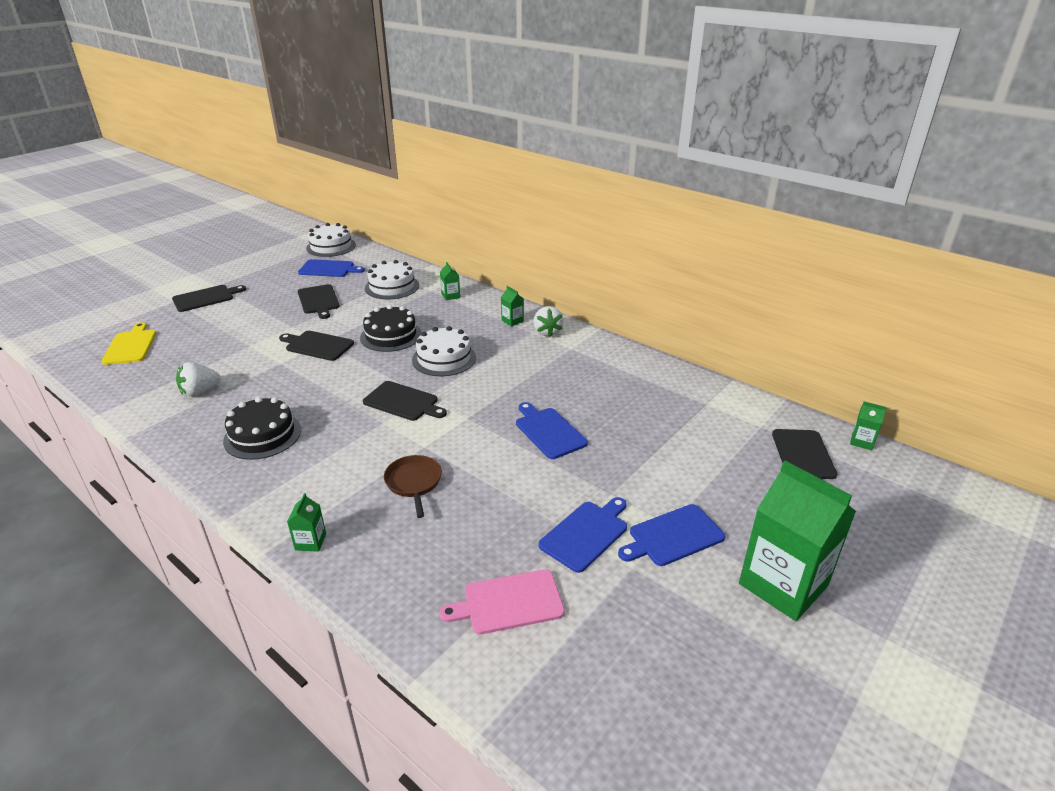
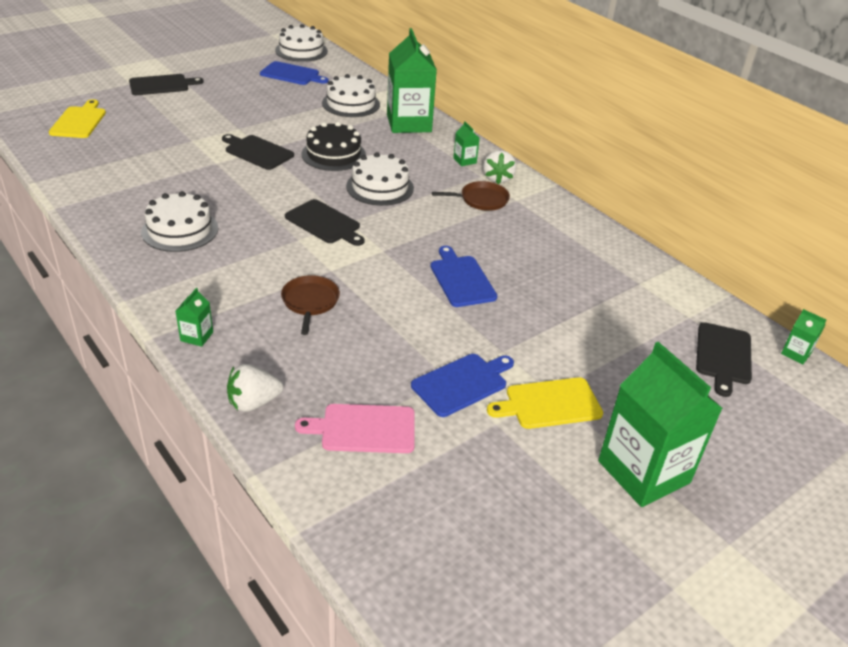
camera: 10 degrees right, 5 degrees up
white strawberry [176,362,220,397] -> white strawberry moved to [227,364,283,412]
black cake [223,397,301,460] -> white cake [141,191,218,252]
black cutting board [298,284,340,319] -> none
green carton [440,262,460,300] -> green carton [387,28,437,133], size x2.43
blue cutting board [618,504,725,566] -> yellow cutting board [487,377,603,429]
none -> brown pan [432,181,510,211]

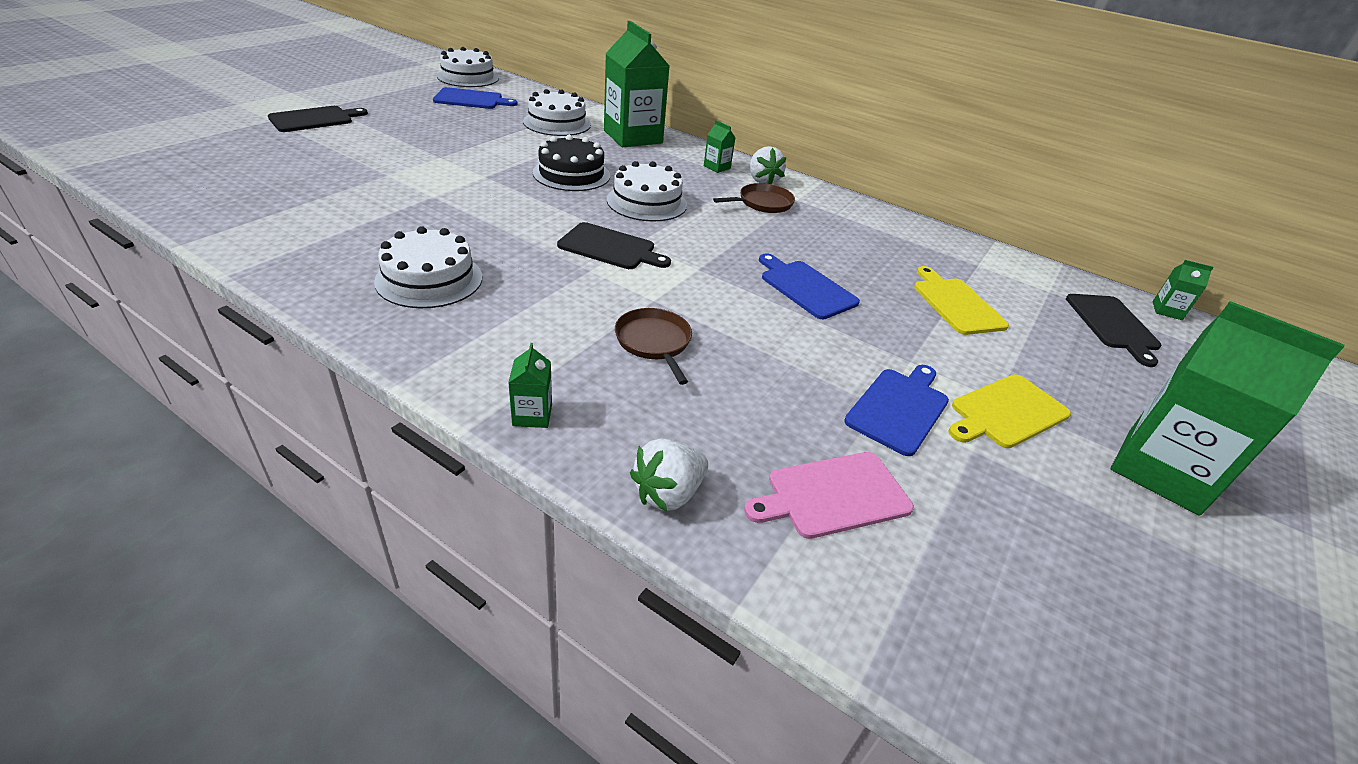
camera: 20 degrees left, 0 degrees up
yellow cutting board [49,99,106,138] -> yellow cutting board moved to [914,266,1009,335]
black cutting board [222,134,294,170] -> none

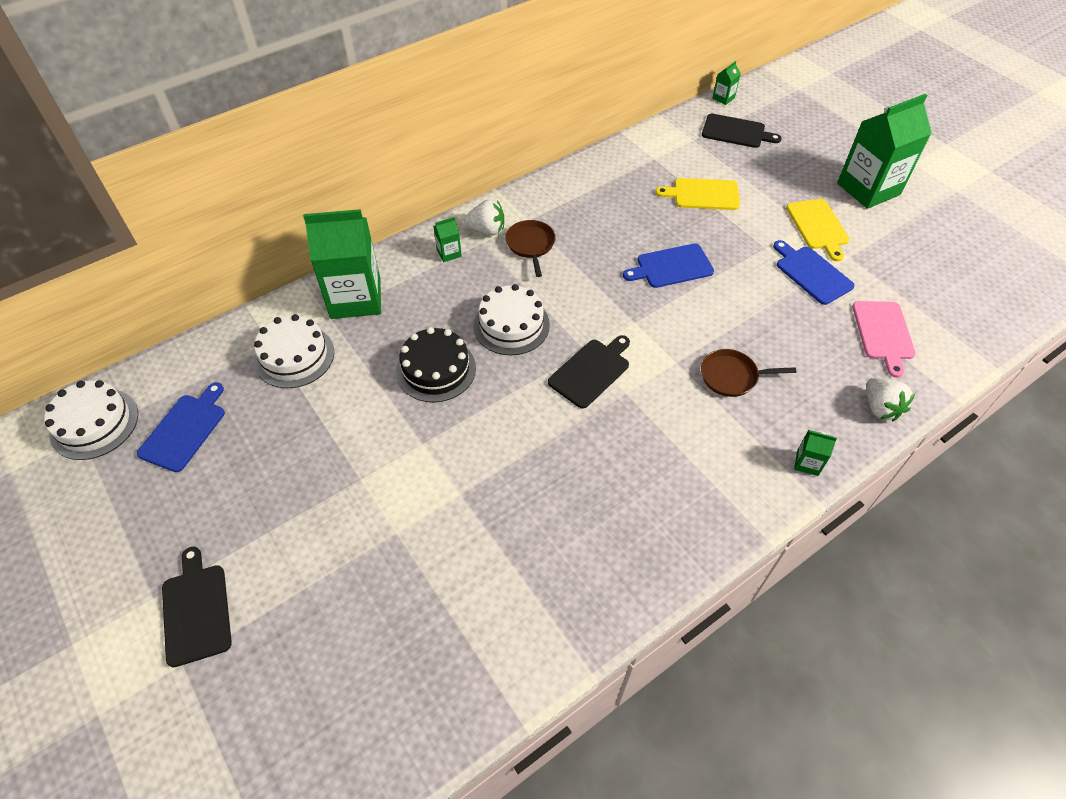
camera: 65 degrees left, 15 degrees up
white cake [374,226,482,308] -> none

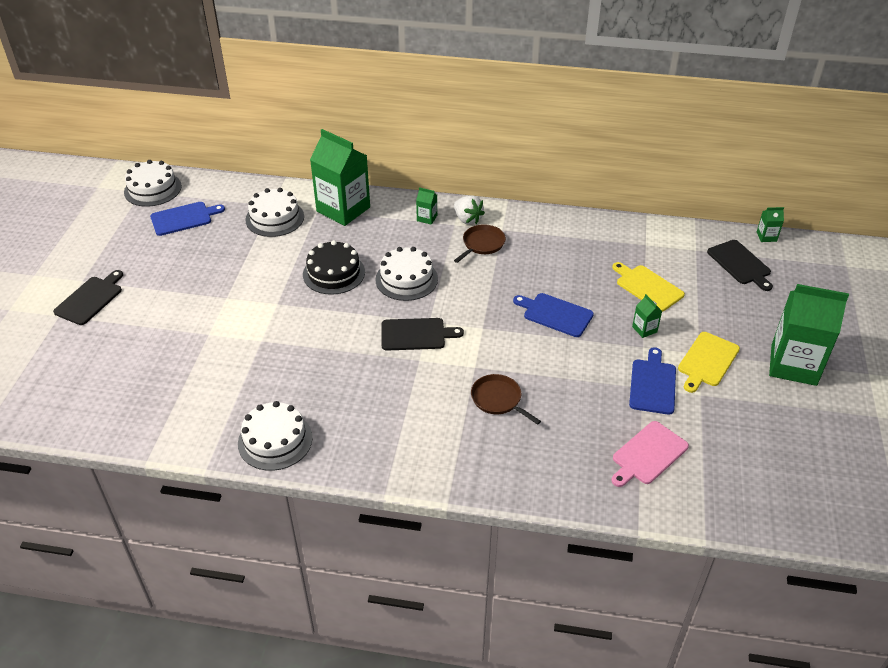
camera: 45 degrees right, 10 degrees down
green carton [794,430,837,476] -> green carton moved to [632,294,662,338]
white strawberry [866,378,915,421] -> none
none -> white cake [238,401,313,471]

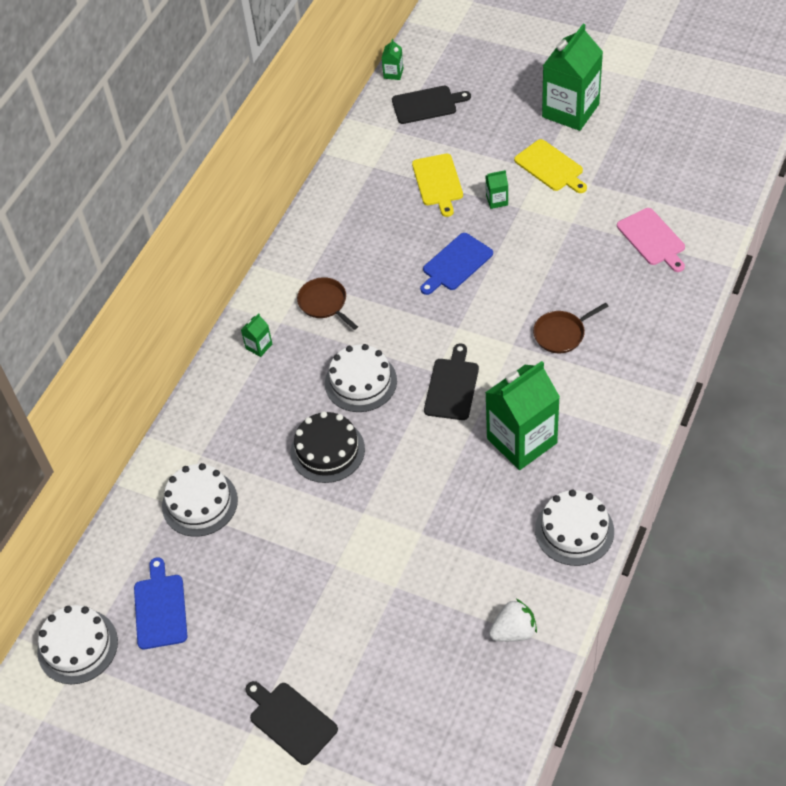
camera: 70 degrees left, 10 degrees up
green carton [310,129,370,226] -> green carton moved to [485,361,560,470]
white strawberry [454,195,485,225] -> white strawberry moved to [489,599,537,642]
yellow cutting board [612,262,685,312] -> yellow cutting board turned 75 degrees counterclockwise [412,154,463,217]
blue cutting board [629,347,676,415] -> none

